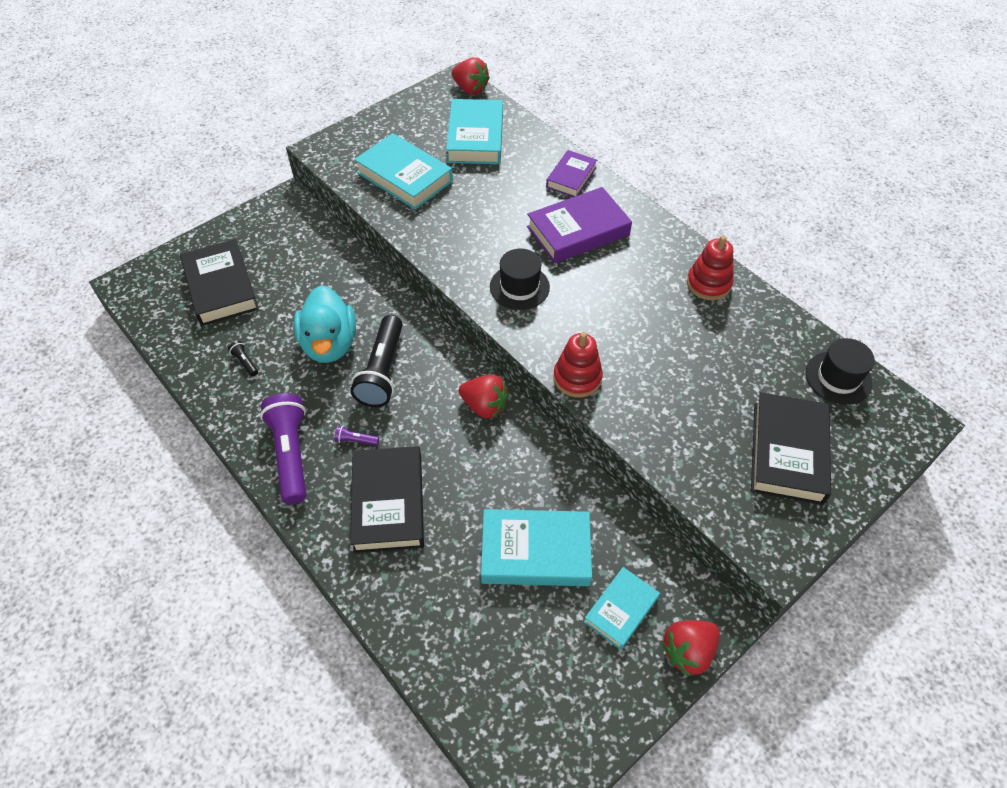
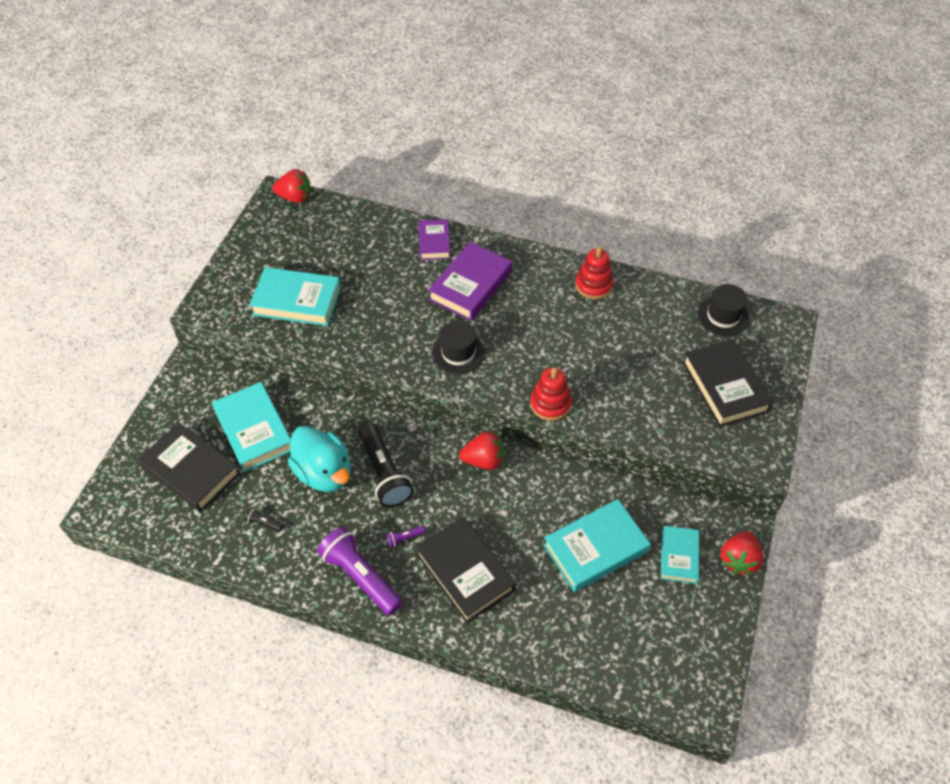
camera: 30 degrees left, 0 degrees up
turquoise book [446,99,503,164] -> turquoise book moved to [212,382,291,472]

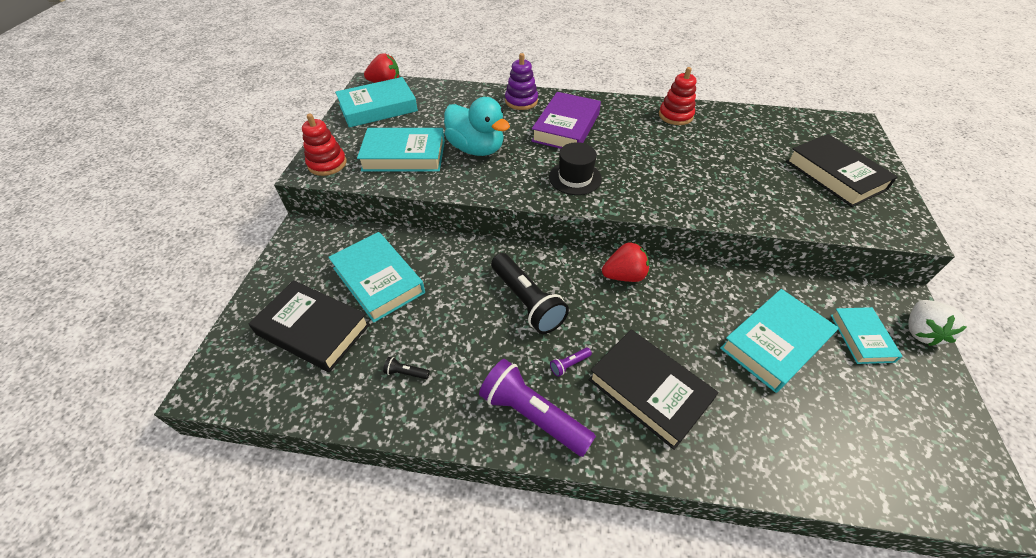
camera: 10 degrees left, 5 degrees down
turquoise duck [288,425,351,492] -> turquoise duck moved to [444,97,510,156]
purple book [419,219,450,260] -> purple stacking toy [505,53,538,110]
red stacking toy [530,367,572,421] -> red stacking toy moved to [302,114,347,176]
black hat [698,284,750,336] -> none
red strawberry [721,531,763,575] -> white strawberry [908,300,967,346]
none -> turquoise book [335,77,418,128]

